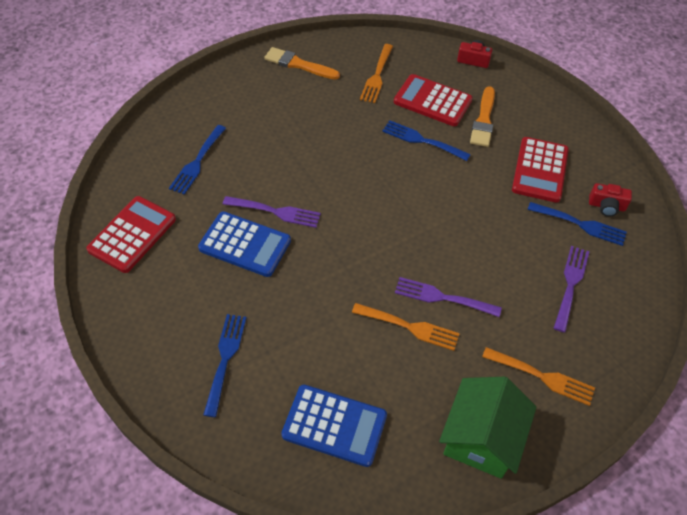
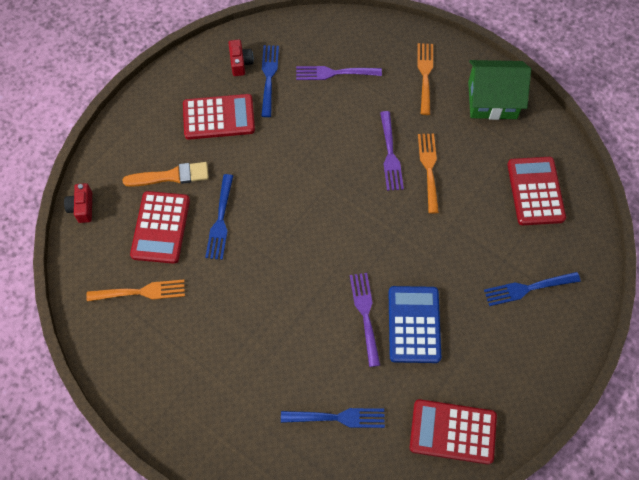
camera: 110 degrees left, 10 degrees up
orange brush [264,47,340,80] -> none
blue calculator [281,385,387,467] -> red calculator [507,157,566,225]

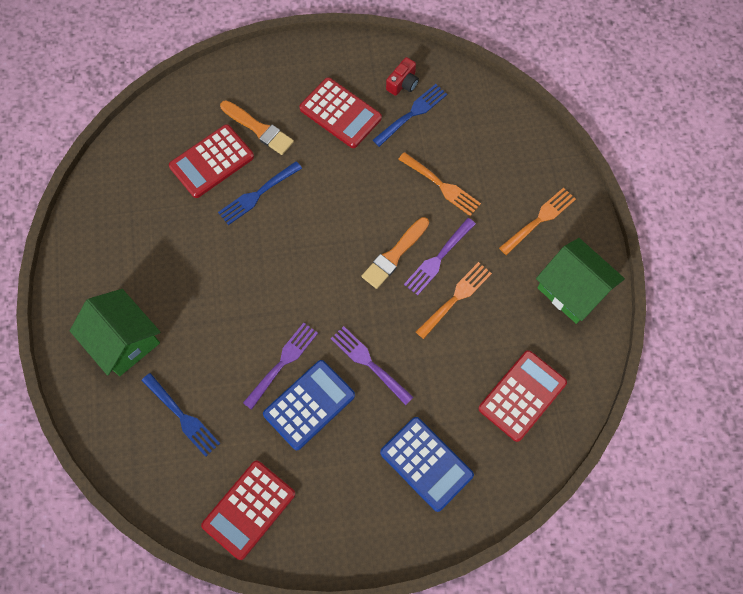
camera: 45 degrees right, 5 degrees up
red camera [64,183,92,223] -> none
orange fork [86,280,185,302] -> orange fork moved to [398,152,481,216]
purple fork [296,66,382,80] -> purple fork moved to [331,326,413,405]
red calculator [410,399,497,465] -> red calculator turned 105 degrees counterclockwise [201,461,295,560]
blue fork [484,272,581,306] -> blue calculator [380,417,474,512]
none -> green house [70,289,160,376]
none -> orange brush [362,217,429,289]

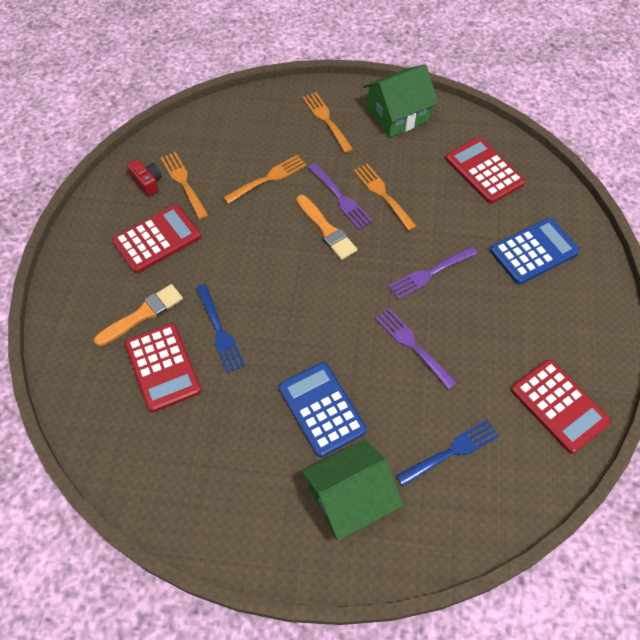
camera: 75 degrees left, 10 degrees down
blue calculator [263,360,355,450] -> blue calculator moved to [279,362,367,457]
blue fork [373,84,447,147] -> orange fork [161,152,209,220]

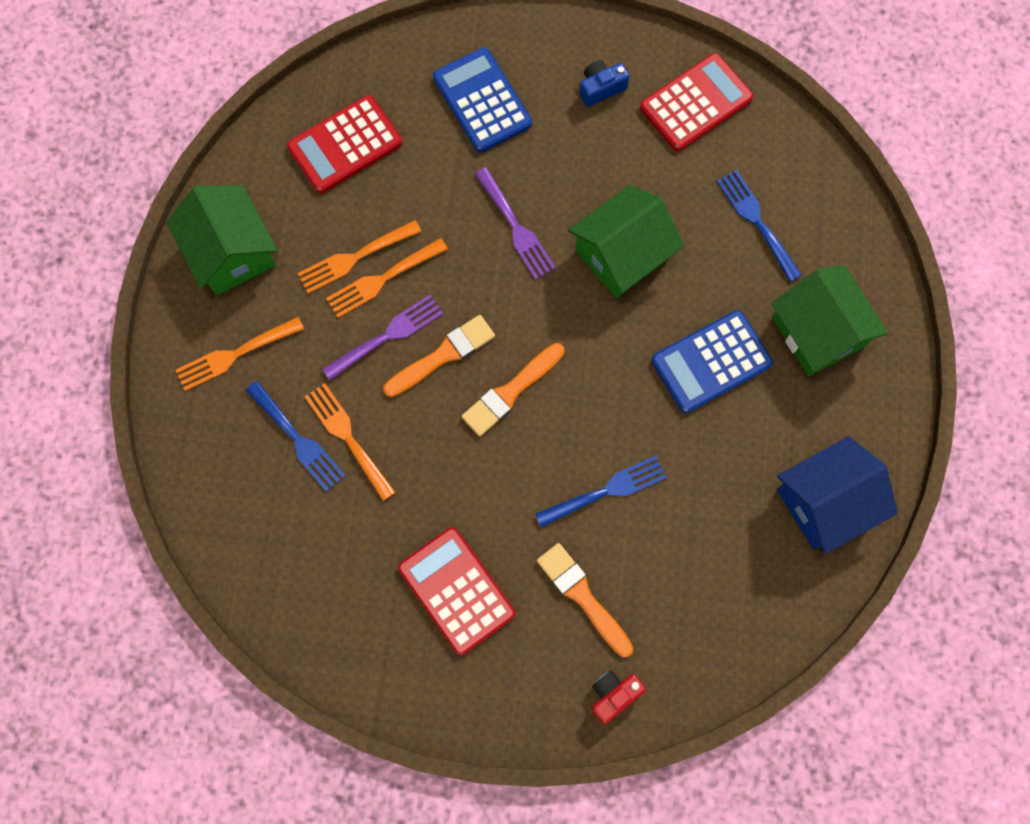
camera: 90 degrees left, 15 degrees up
red calculator [125,323,201,412] -> none
red camera [127,159,162,197] -> red camera moved to [591,670,646,724]
orange fork [161,152,209,220] -> orange fork moved to [297,220,422,294]
purple fork [375,308,457,390] -> green house [568,185,684,298]
none -> blue fork [246,381,346,492]
none -> orange brush [462,343,565,436]
none -> blue camera [579,60,630,107]
none -> blue house [777,436,898,554]

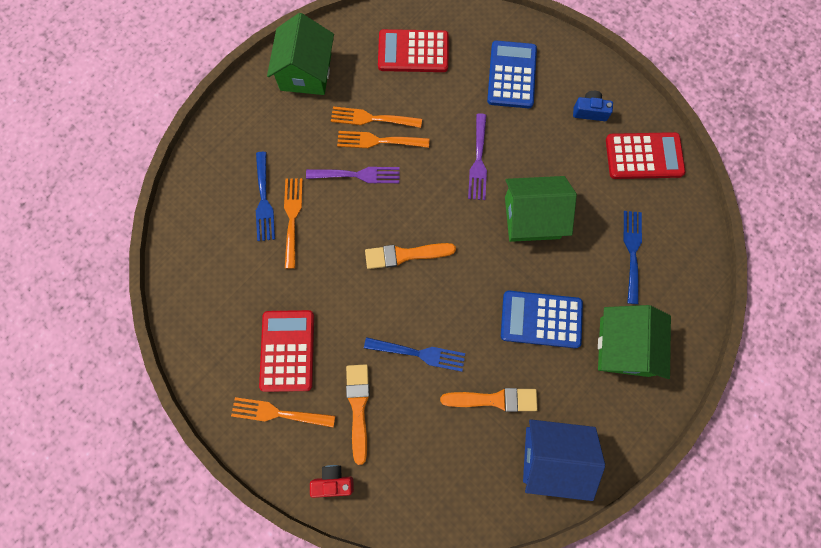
camera: 35 degrees right, 0 degrees up
orange fork [176,317,304,391] -> orange fork moved to [231,397,335,428]
orange brush [383,315,495,397] -> orange brush moved to [440,388,538,412]

